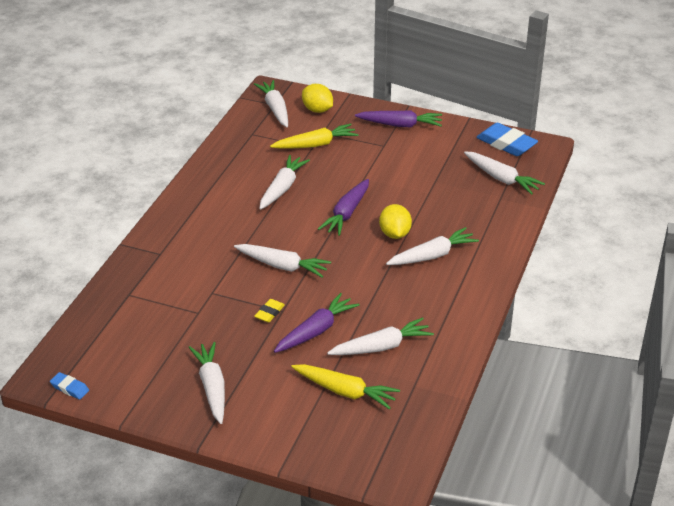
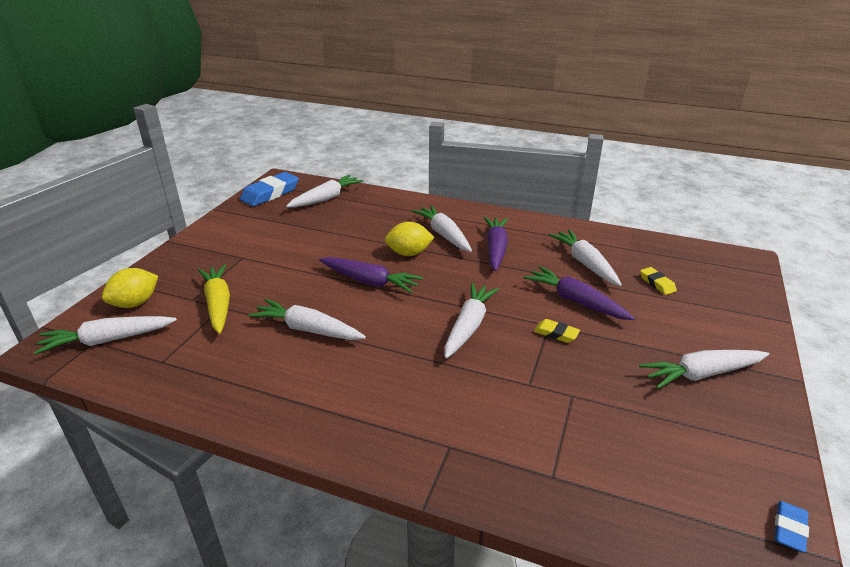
camera: 90 degrees left, 5 degrees down
yellow carrot [291,364,400,410] -> yellow eraser [640,267,677,295]
purple carrot [355,111,442,127] -> purple carrot moved to [484,217,508,271]

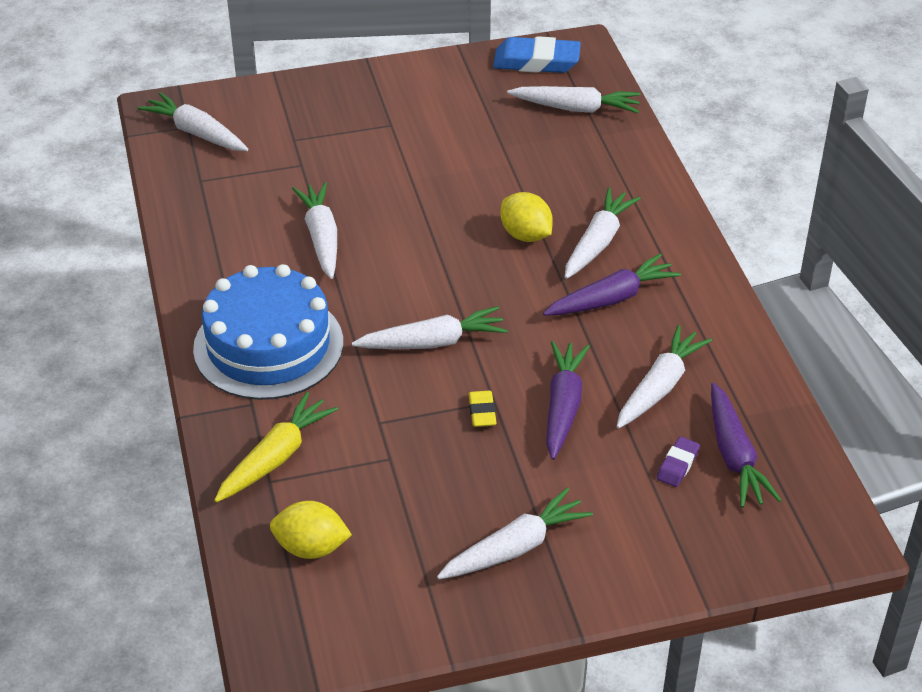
camera: 55 degrees right, 10 degrees up
yellow lemon [102,268,158,308] -> yellow lemon moved to [270,501,352,559]
yellow carrot [198,264,230,334] -> yellow carrot moved to [214,392,338,502]
purple carrot [319,257,423,293] -> purple carrot moved to [711,383,782,508]
white carrot [639,350,769,389] -> white carrot turned 105 degrees clockwise [437,488,593,579]
yellow eraser [640,267,677,295] -> purple eraser [657,437,700,487]
blue eraser [774,501,809,553] -> none
none -> blue cake [193,264,343,400]

